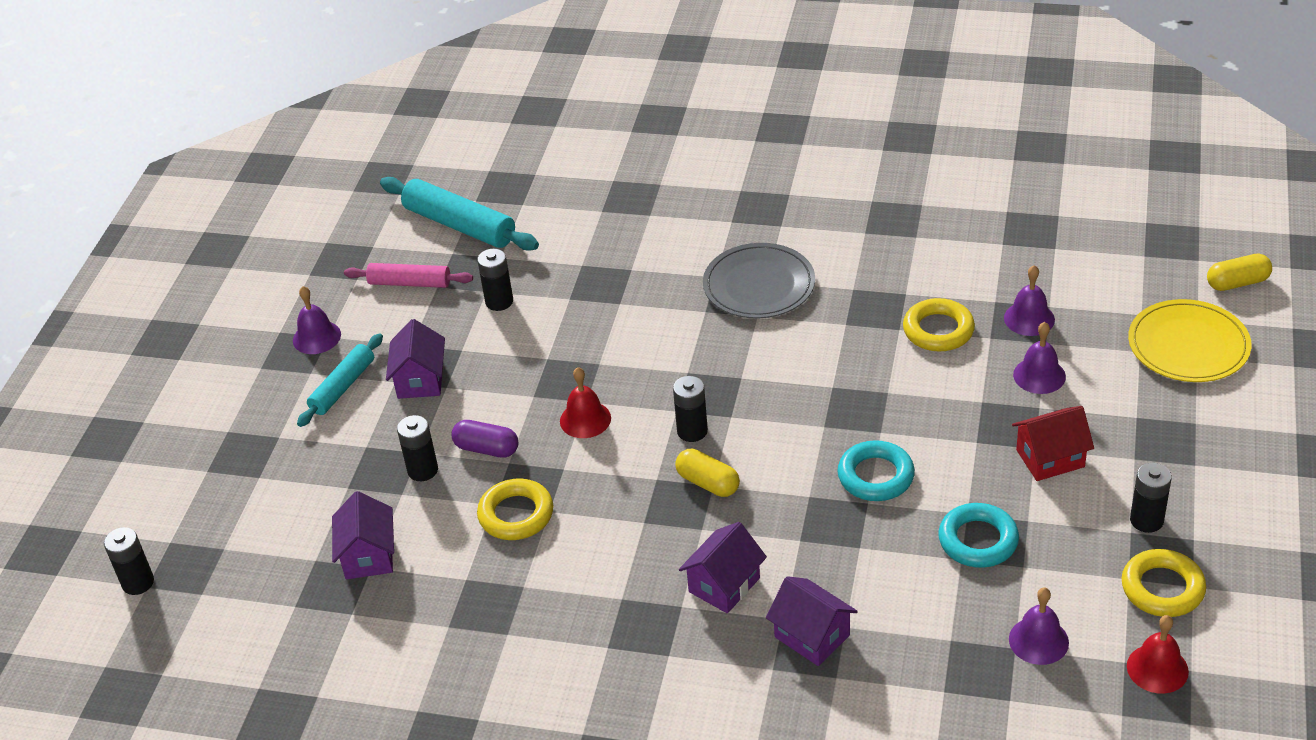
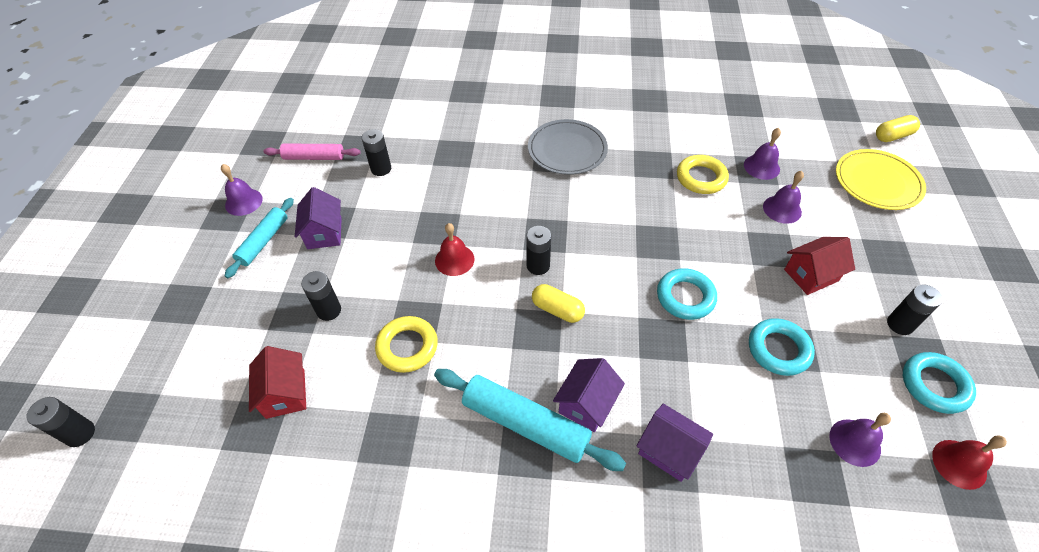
camera: 10 degrees left, 10 degrees up
purple house [332,491,394,579] -> red house [249,346,306,419]
turquoise rolling pin [380,177,539,251] -> turquoise rolling pin moved to [434,369,626,471]
purple capsule [451,420,518,458] -> none
yellow ring [1122,549,1206,617] -> turquoise ring [903,352,976,414]

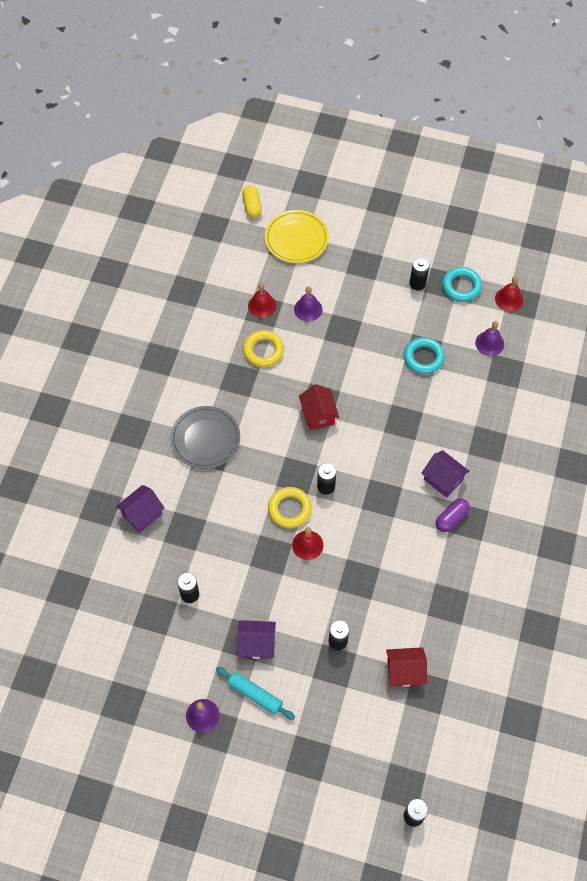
camera: 80 degrees left, 10 degrees up
pink rolling pin [263,144,361,160] -> none
yellow ring [375,316,438,373] -> yellow ring moved to [268,487,312,528]
turquoise rolling pin [434,369,626,471] -> purple capsule [436,498,470,532]
yellow capsule [532,284,585,323] -> none
purple house [637,404,713,482] -> purple house moved to [116,485,164,533]
turquoise ring [657,268,717,320] -> none
purple bell [744,128,781,180] -> red bell [248,283,276,318]
red house [784,237,855,295] -> red house moved to [299,384,339,430]

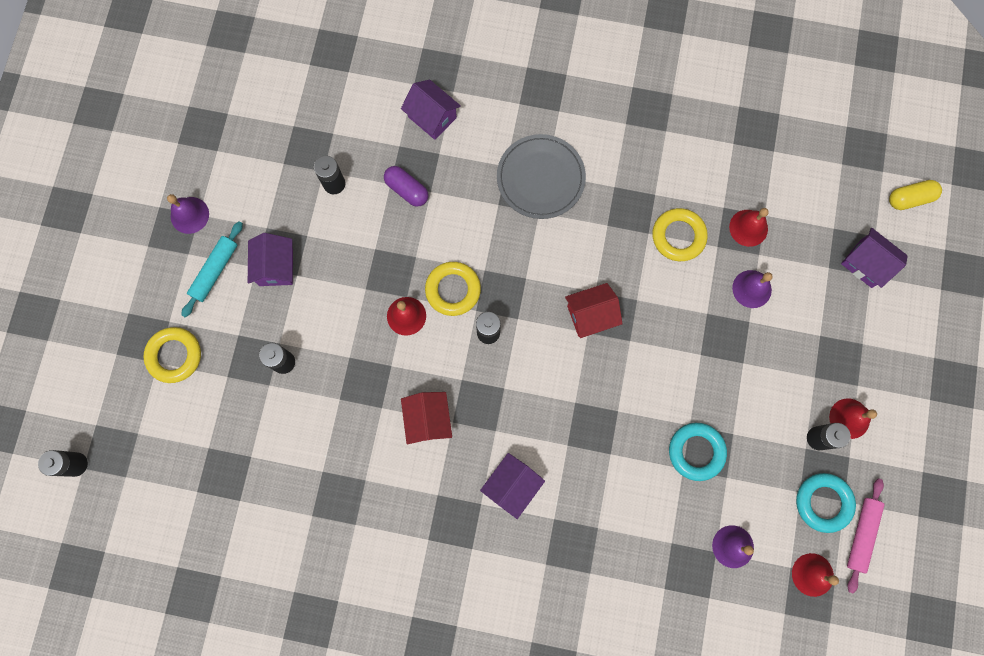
camera: 85 degrees right, 15 degrees up
yellow plate [265,210,329,263] -> purple house [841,228,908,288]
red house [386,647,427,687] -> red house moved to [401,392,452,444]
purple capsule [436,498,470,532] -> purple capsule moved to [384,166,429,207]
none -> yellow ring [144,327,201,383]
none -> red bell [829,398,877,439]
none -> pink rolling pin [847,478,884,593]

